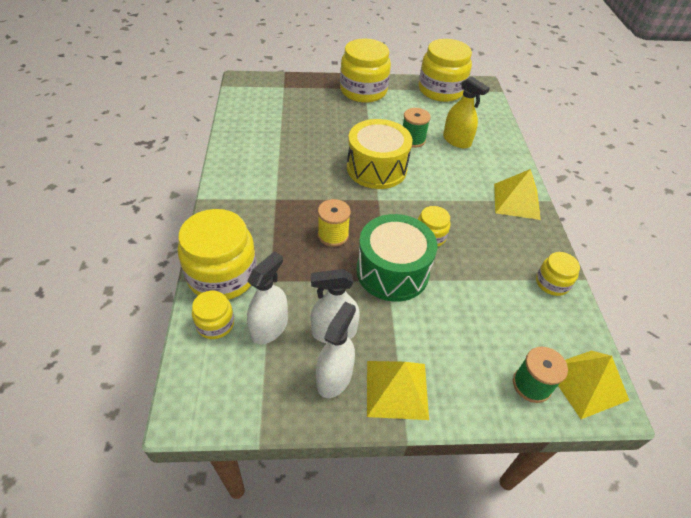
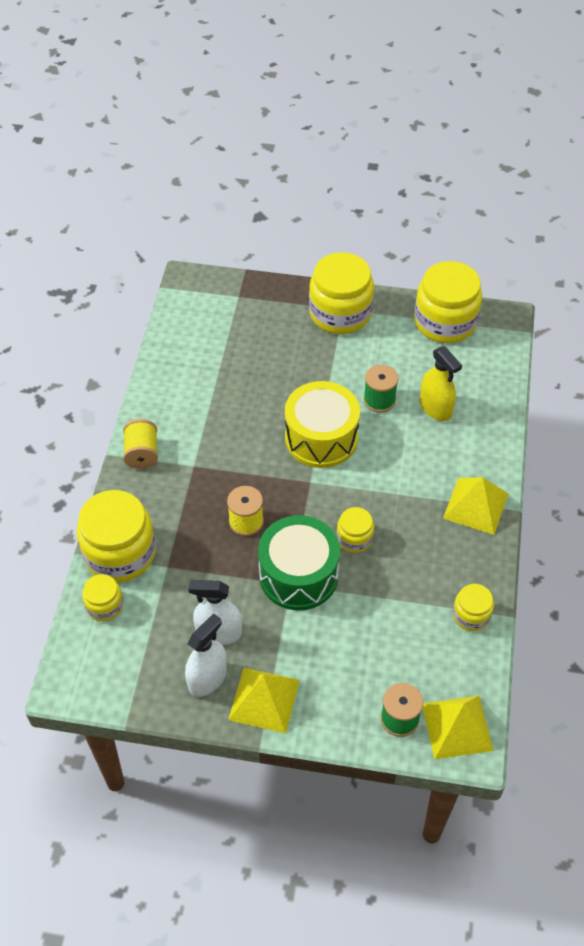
camera: 15 degrees right, 5 degrees up
white spray bottle [247,252,288,344] -> none
none -> yellow spool [123,419,158,469]

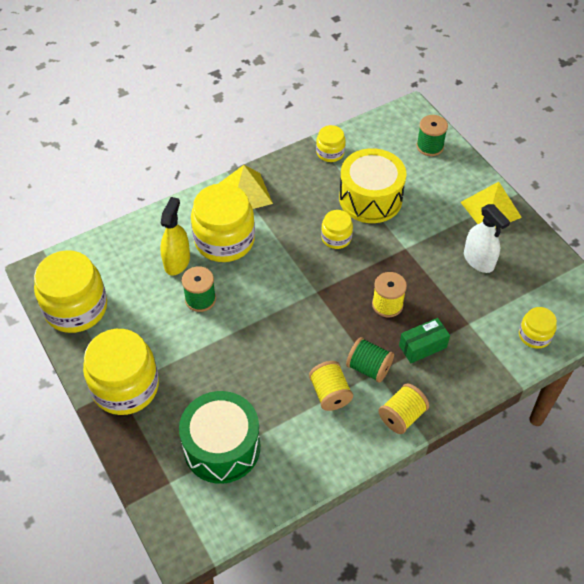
camera: 130 degrees left, 0 degrees up
yellow jar [77,490,156,582] -> yellow jar moved to [191,183,255,262]
white spray bottle [185,613,227,697] -> none
green drum [258,515,340,610] -> green drum moved to [179,391,260,484]
yellow drum [285,381,360,468] -> yellow drum moved to [339,148,406,223]
yellow pyramid [423,695,494,759] -> none
none -> yellow spool [309,361,353,411]
none -> green spool [346,337,394,383]
none -> green box [399,318,450,363]

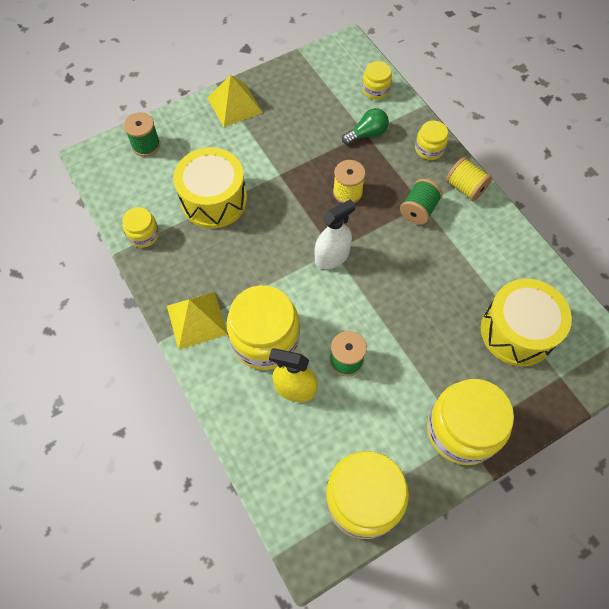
camera: 90 degrees left, 10 degrees up
green drum [179,391,260,484] -> yellow drum [481,279,572,366]
yellow spool [309,361,353,411] -> none
yellow jar [321,210,353,249] -> yellow jar moved to [415,121,448,160]
green box [399,318,450,363] -> none
white spray bottle [464,204,510,273] -> white spray bottle moved to [314,199,356,269]
none -> green light bulb [342,108,389,145]

